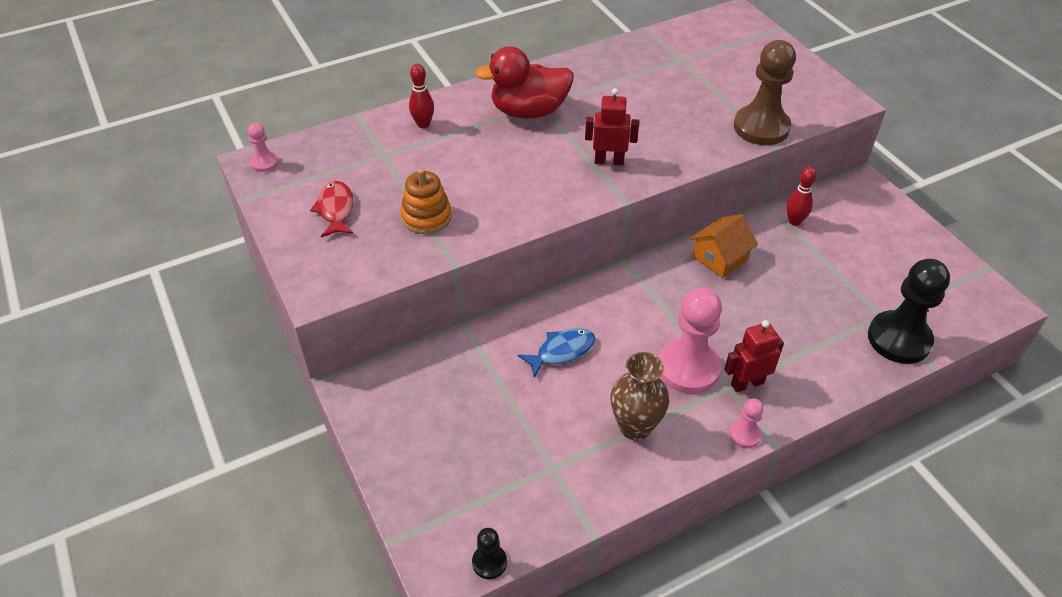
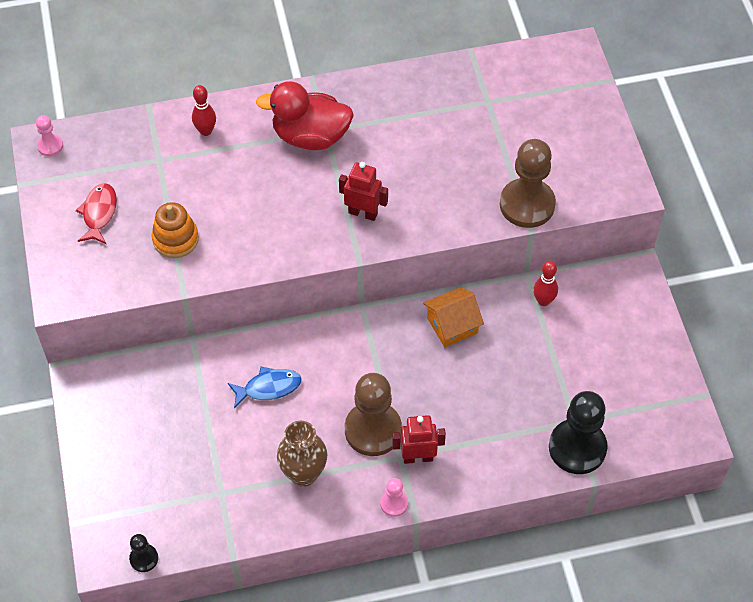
camera: 15 degrees right, 10 degrees up
pink pawn [658,287,722,394] -> brown pawn [345,373,402,456]

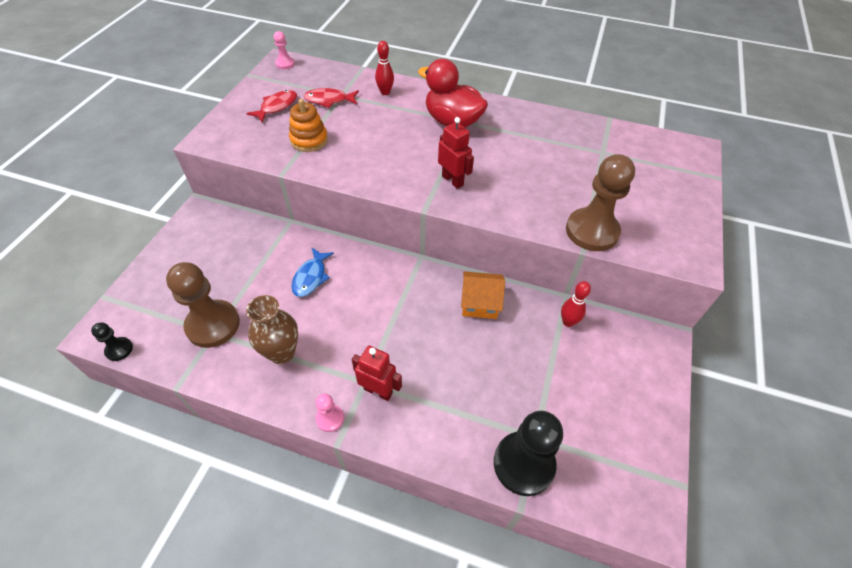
camera: 30 degrees right, 5 degrees down
blue fish [228,367,301,408] -> blue fish turned 90 degrees clockwise [292,248,334,297]
brown pawn [345,373,402,456] -> brown pawn moved to [166,262,240,348]
none -> red fish [304,88,359,108]

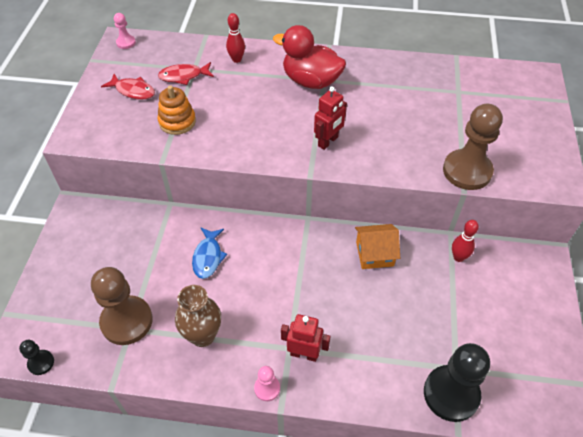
camera: 10 degrees left, 0 degrees up
red fish [246,90,297,123] -> red fish turned 90 degrees clockwise [101,74,155,100]
red robot [438,117,474,189] -> red robot turned 90 degrees clockwise [314,86,347,150]

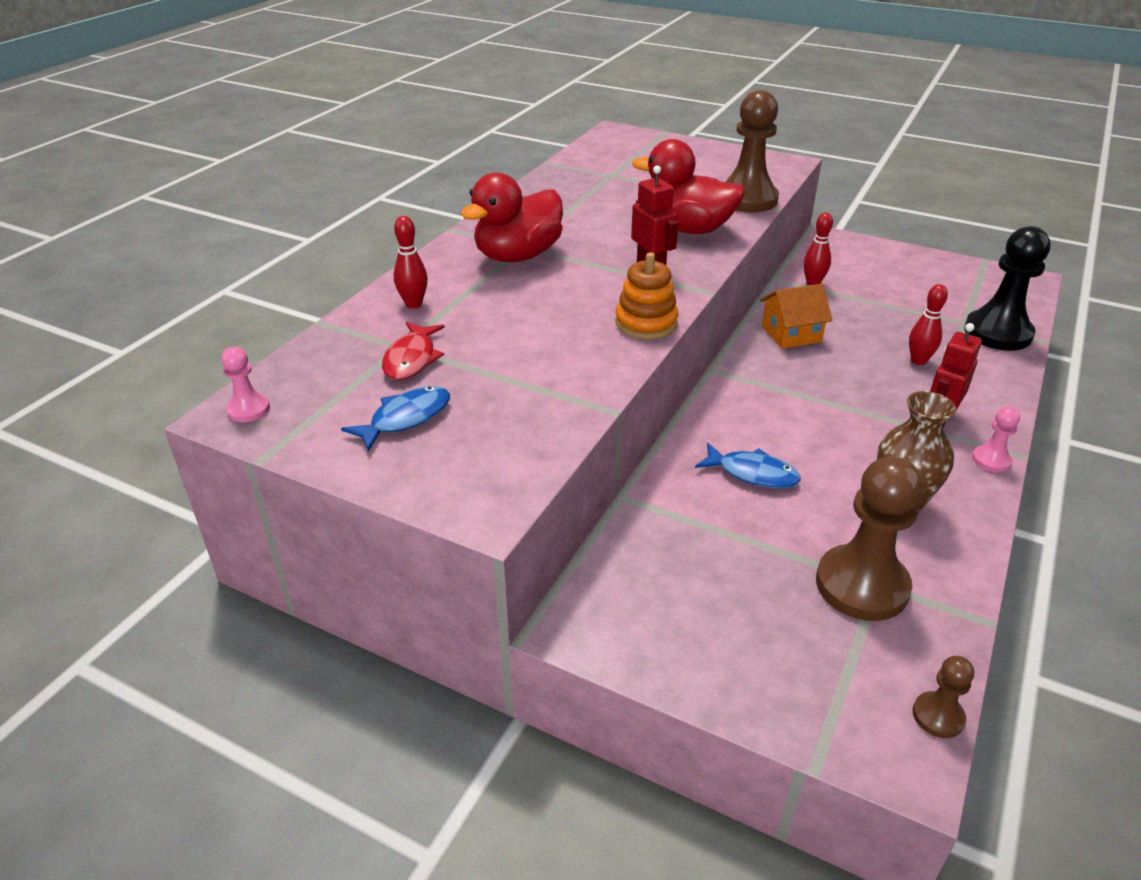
camera: 70 degrees left, 15 degrees down
black pawn [19,340,54,375] -> brown pawn [913,656,974,738]
red fish [101,74,155,100] -> blue fish [341,386,450,451]
orange stacking toy [157,85,196,135] -> orange stacking toy moved to [615,252,678,339]
orange house [355,224,400,269] -> orange house turned 60 degrees clockwise [760,284,833,349]
none -> red duck [632,139,745,234]
none -> red bowling pin [909,284,948,365]

